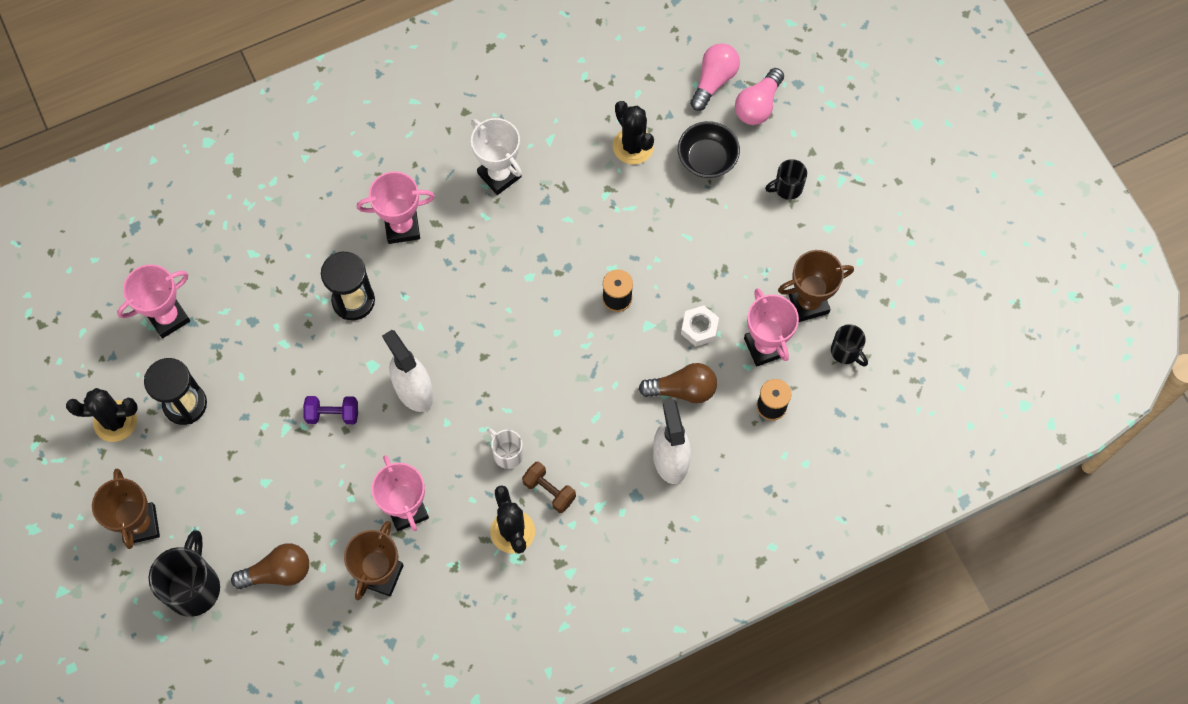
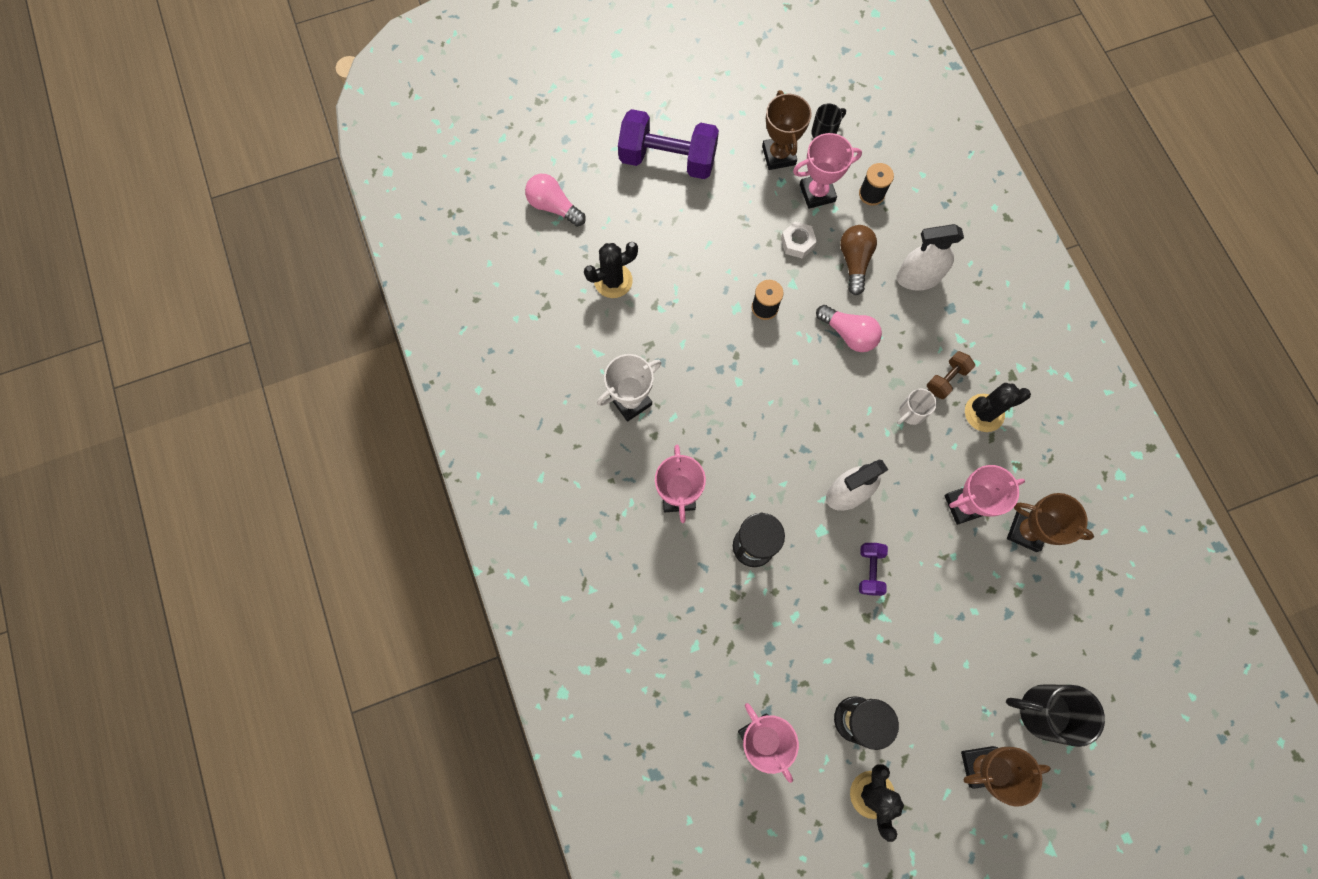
camera: 85 degrees left, 5 degrees up
brown light bulb [231,543,309,589] -> none
black bowl [678,121,740,178] -> none
pink light bulb [735,68,784,125] -> pink light bulb moved to [816,305,882,352]
black mug [765,159,807,200] -> purple dumbbell [618,109,719,179]

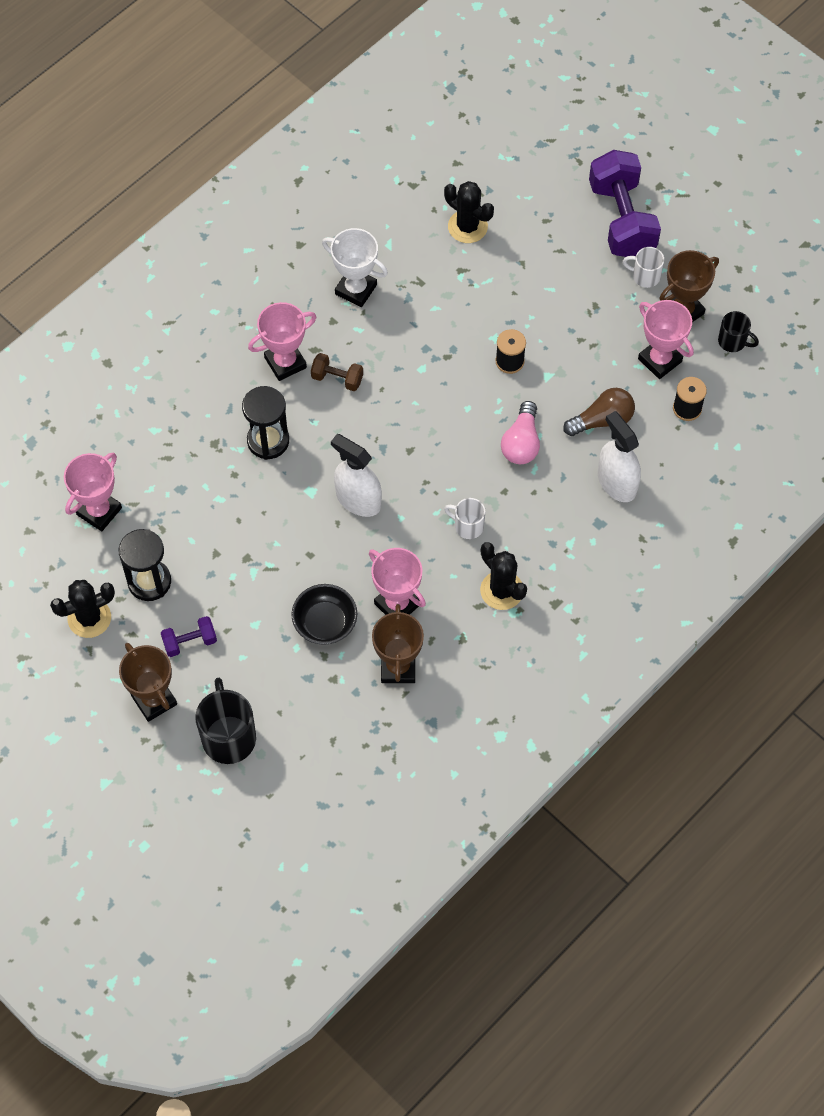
camera: 65 degrees right, 10 degrees down
pink light bulb [525,174,586,227] -> none
white nut [781,222,817,258] -> none
purple dumbbell [859,543,888,596] -> purple dumbbell moved to [161,616,217,657]
brown dumbbell [927,351,975,399] -> brown dumbbell moved to [311,353,363,391]
none -> black bowl [291,584,357,645]
none -> white mug [623,247,664,288]

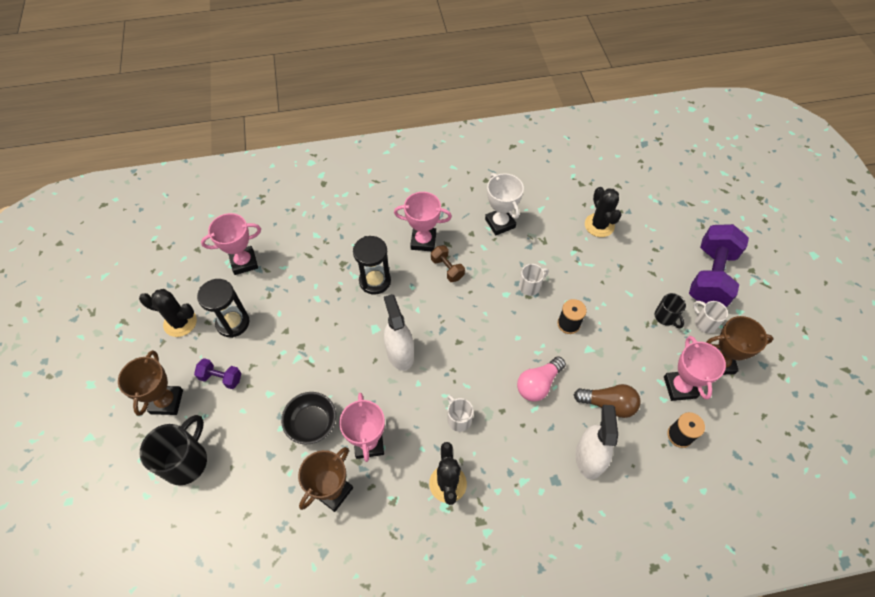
camera: 35 degrees right, 5 degrees down
black mug [718,311,759,352] -> black mug moved to [655,293,686,328]
none -> white mug [519,264,549,296]

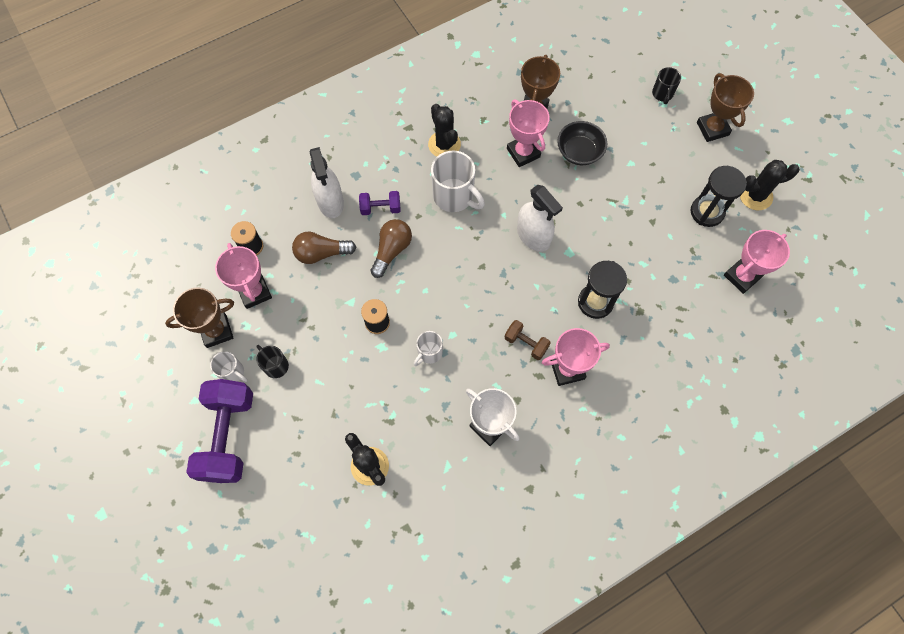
camera: 160 degrees right, 10 degrees up
black mug [139,415,207,485] -> black mug [652,67,681,104], size x0.56
purple dumbbell [194,358,242,389] -> purple dumbbell moved to [359,191,400,215]
white mug [447,395,473,432] -> white mug [431,151,485,212], size x1.78
pink light bulb [517,356,566,401] -> brown light bulb [370,219,412,278]

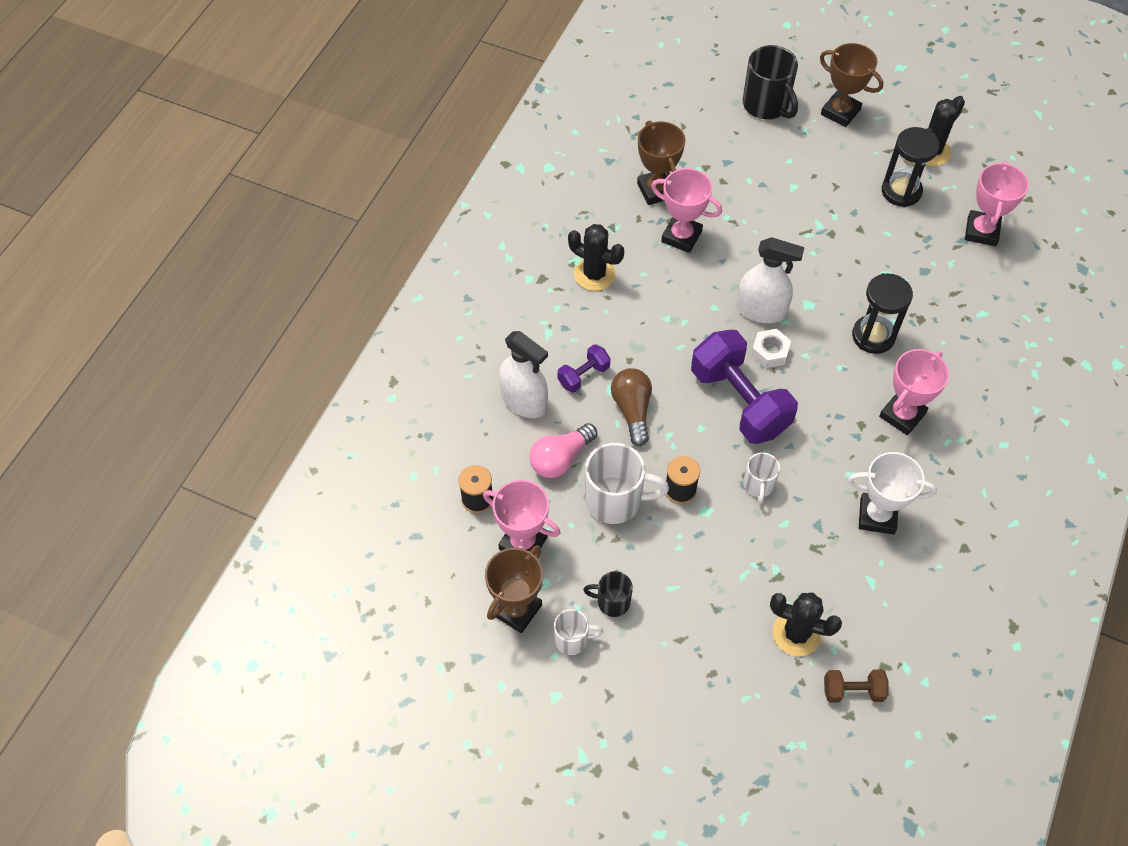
camera: 35 degrees left, 10 degrees down
purple dumbbell [186,379,253,483] -> purple dumbbell moved to [691,329,798,444]
brown light bulb [292,232,356,264] -> pink light bulb [530,423,598,478]
white mug [431,151,485,212] -> white mug moved to [585,443,669,524]
brown dumbbell [505,320,551,360] -> brown dumbbell moved to [824,669,889,703]
black bowl [557,121,607,165] -> none
black mug [652,67,681,104] -> black mug [743,45,798,119], size x1.78
none -> white nut [751,329,791,368]

